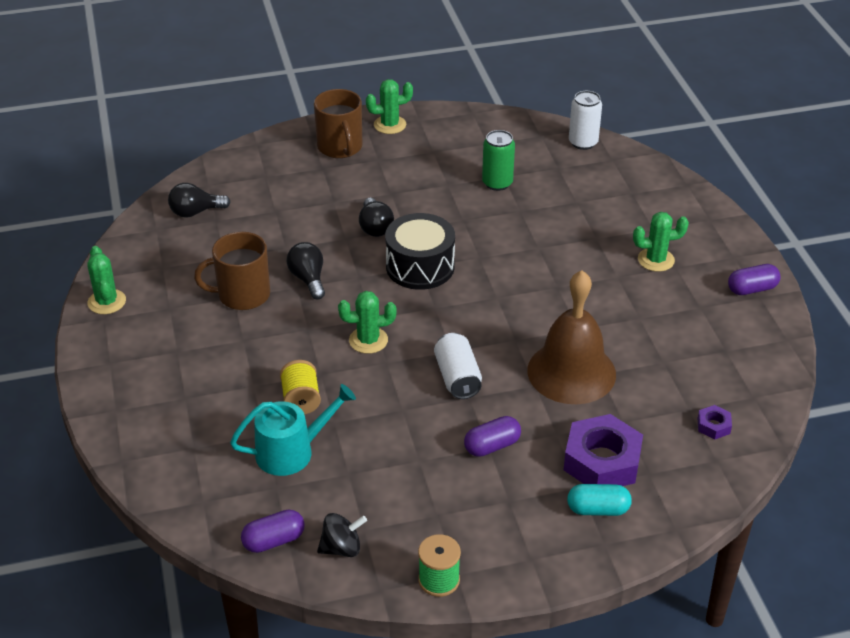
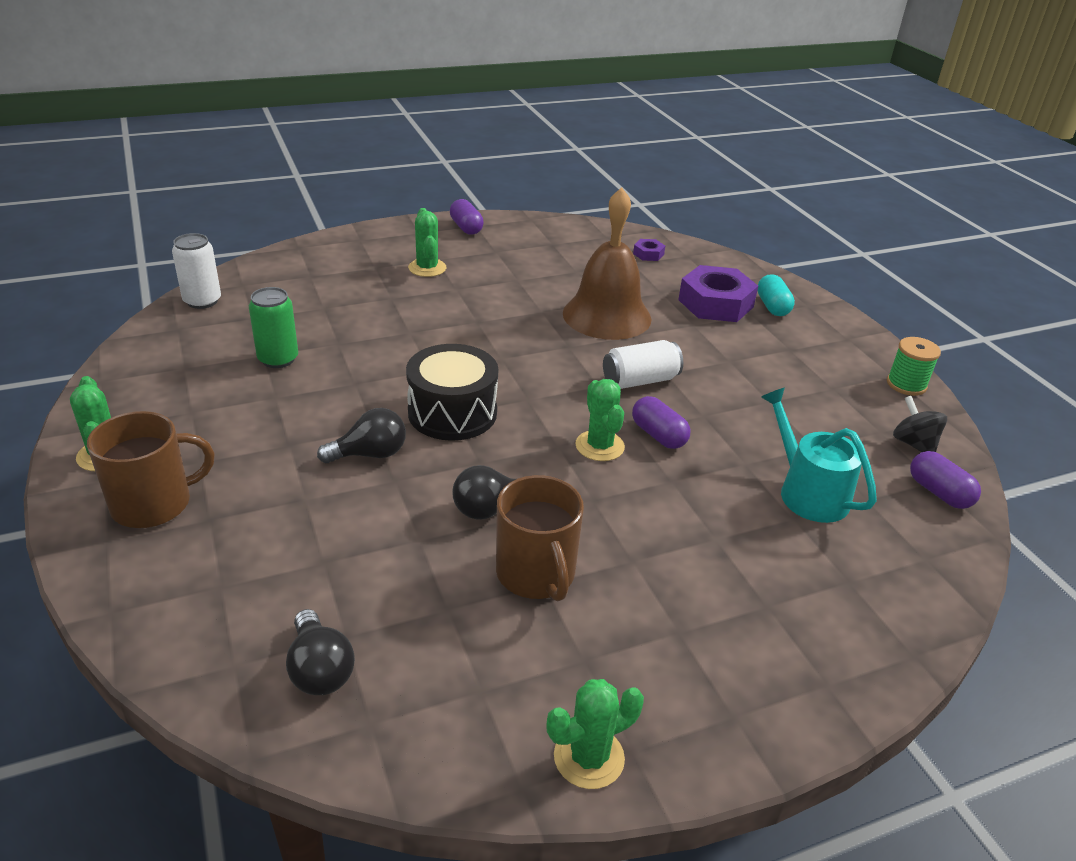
camera: 100 degrees left, 5 degrees down
yellow spool [280,360,321,414] -> none
purple capsule [464,416,521,457] -> purple capsule moved to [632,396,691,449]

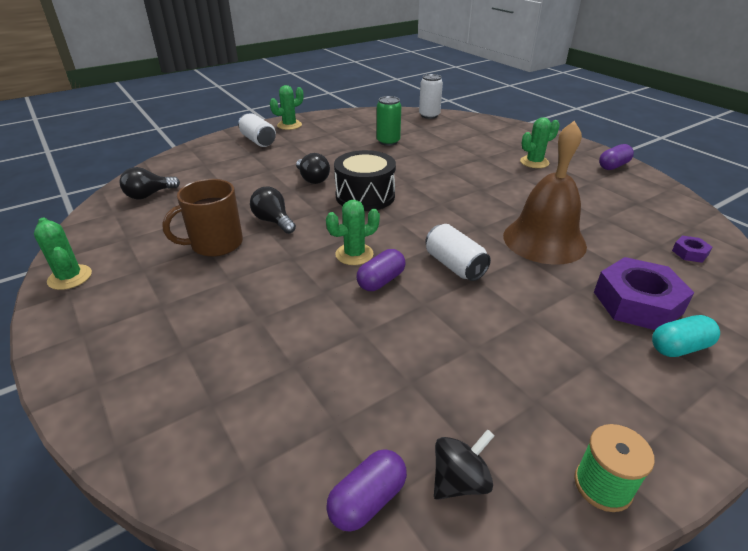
camera: 80 degrees right, 0 degrees up
brown mug [87,411,215,528] -> white can [238,113,276,147]
turquoise watering can [761,388,877,523] -> none

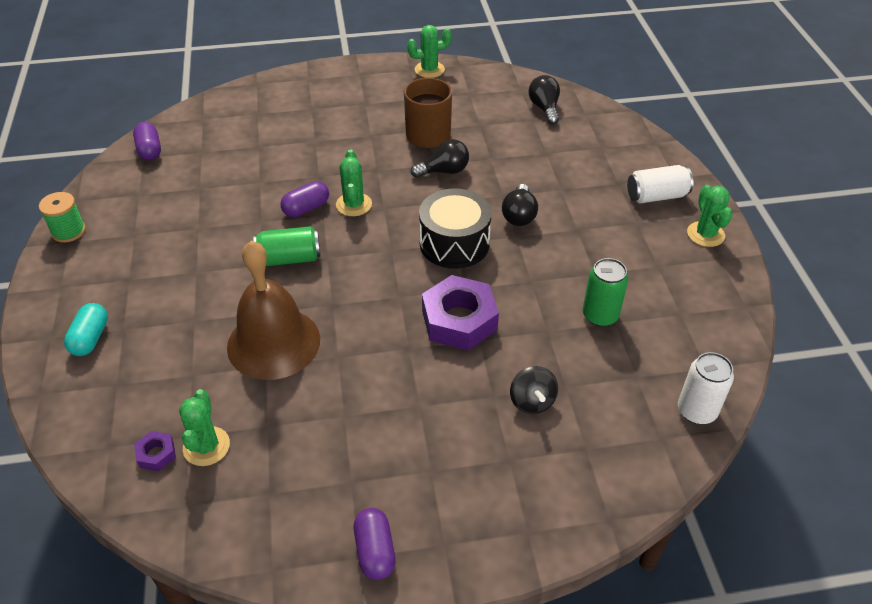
camera: 115 degrees right, 10 degrees up
black light bulb [296,153,330,184] -> black light bulb turned 75 degrees counterclockwise [502,184,538,226]
purple capsule [357,249,406,291] -> purple capsule turned 75 degrees clockwise [280,181,329,217]
white can [425,224,491,281] -> green can [254,226,321,266]
black spinning top [434,429,495,500] -> black spinning top moved to [510,366,558,414]
green cactus [520,117,560,168] -> green cactus moved to [179,389,230,466]
purple nut [594,257,694,330] -> purple nut moved to [422,275,499,351]

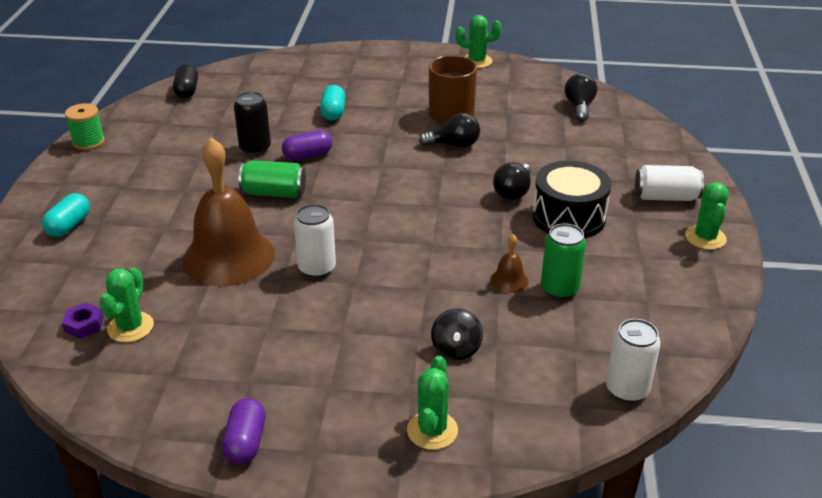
camera: 15 degrees right, 10 degrees down
purple capsule [133,122,161,160] -> black capsule [173,64,198,98]
green cactus [336,150,372,216] -> green cactus moved to [407,356,458,450]
black drum [419,188,492,269] -> black drum moved to [532,161,611,238]
purple nut [422,275,499,351] -> none
none -> black can [234,91,271,155]
none -> white can [294,204,336,278]
none -> turquoise capsule [320,85,345,121]
none -> brown bell [490,234,529,293]

